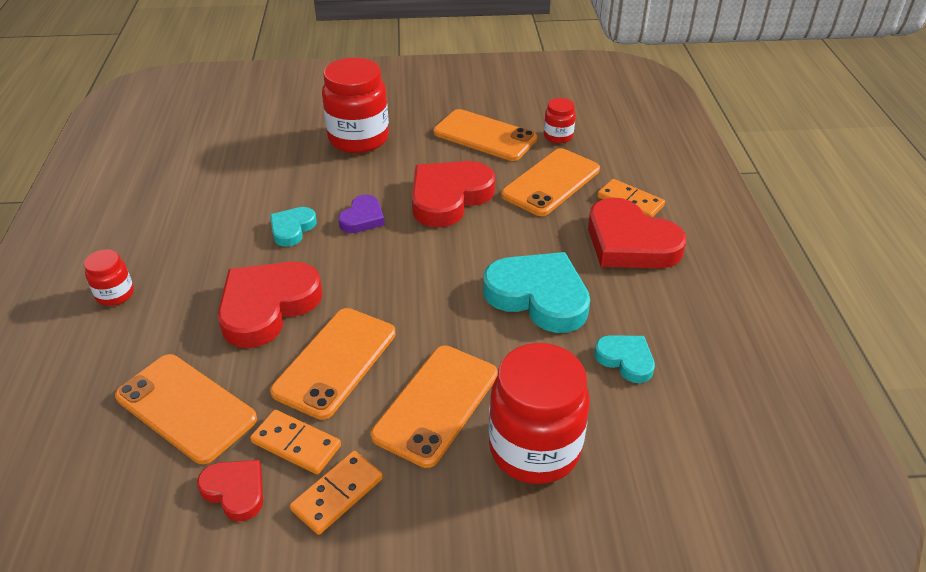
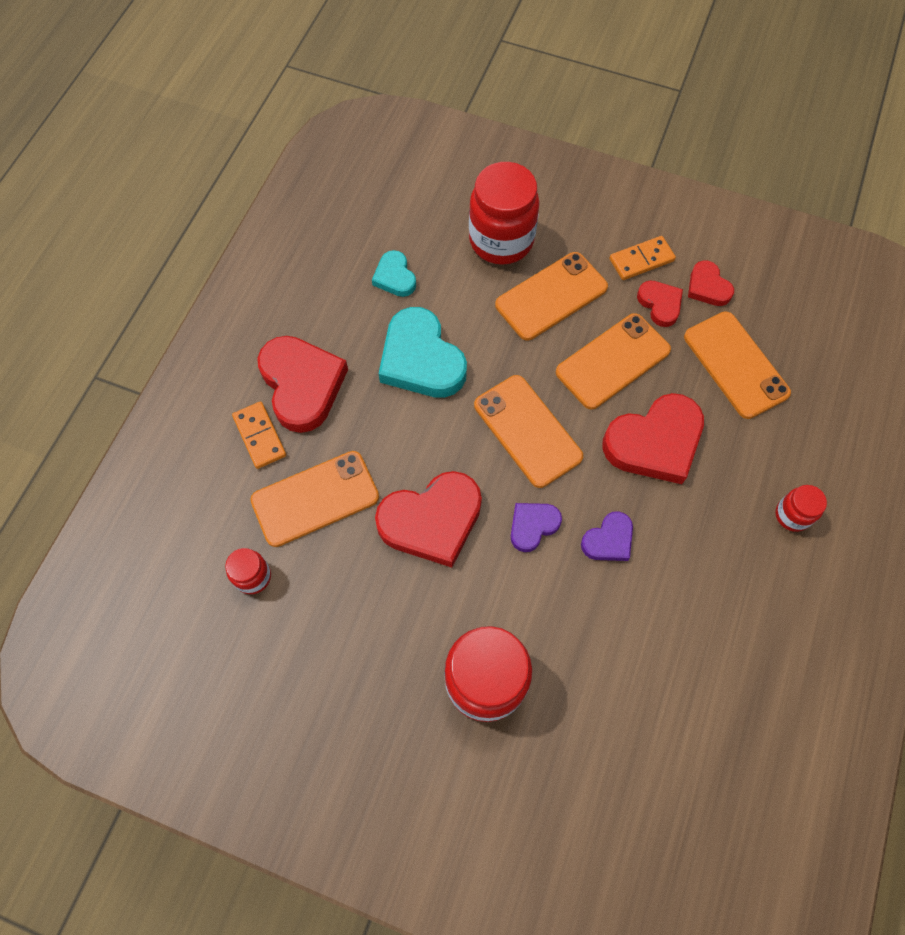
camera: 155 degrees left, 25 degrees up
orange domino [250,410,341,474] -> red heart [637,281,683,327]
turquoise heart [270,207,317,247] -> purple heart [581,511,633,561]
orange phone [434,109,537,161] -> orange phone moved to [474,375,583,488]

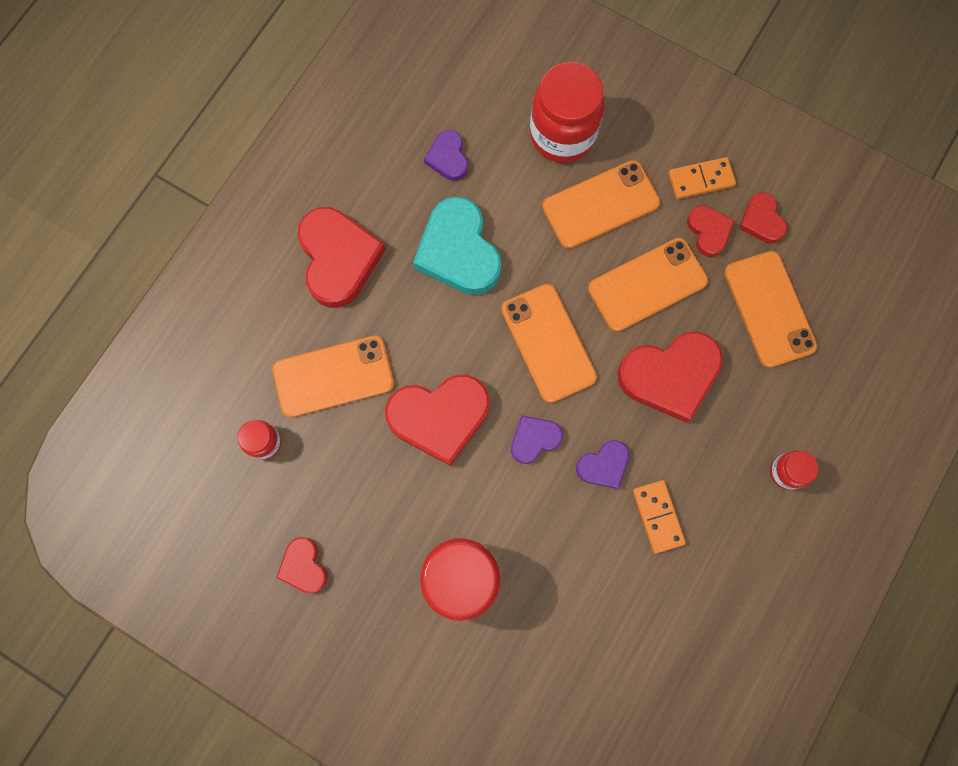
camera: 10 degrees right, 10 degrees up
orange domino [232,401,286,469] -> orange domino moved to [633,480,686,554]
turquoise heart [372,250,416,297] -> purple heart [424,130,468,181]
none -> red heart [276,537,327,593]

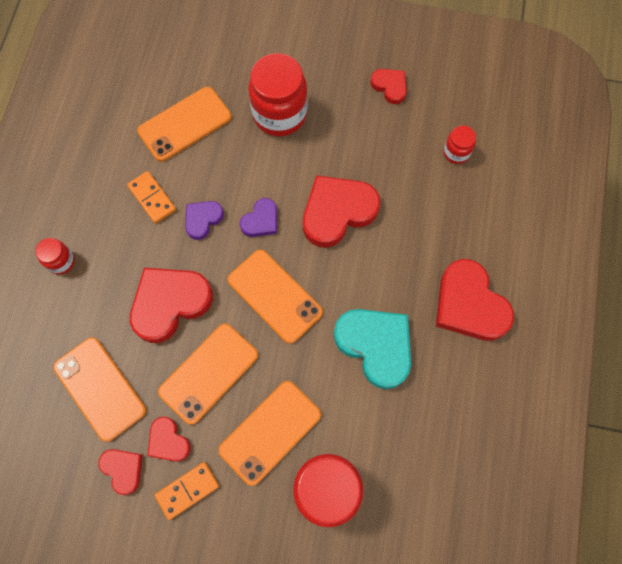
camera: 160 degrees right, 5 degrees down
orange phone [272,335,394,418] -> orange phone moved to [137,87,231,162]
purple heart [424,130,468,181] -> none

